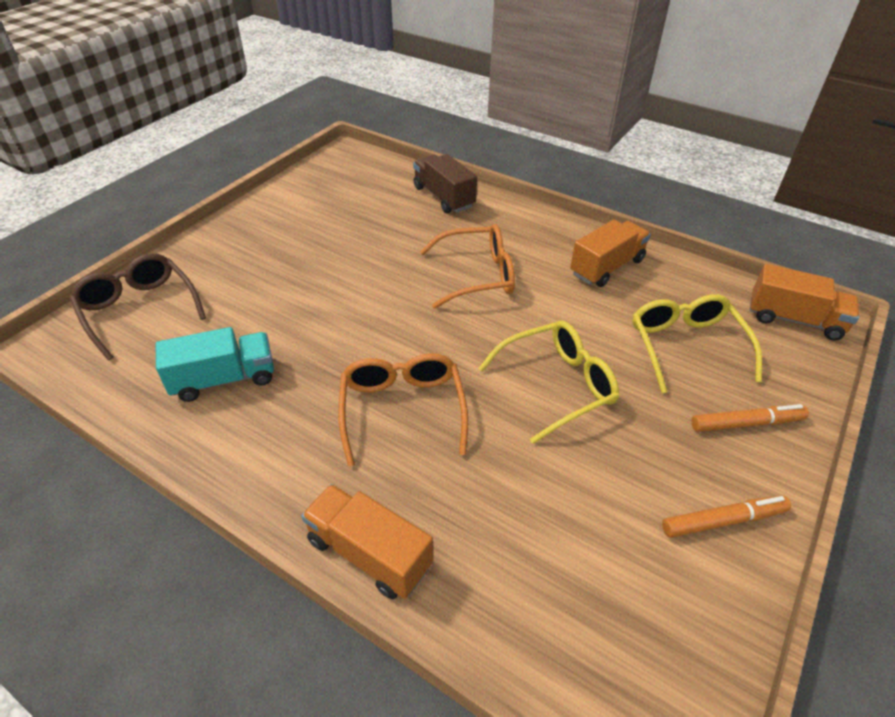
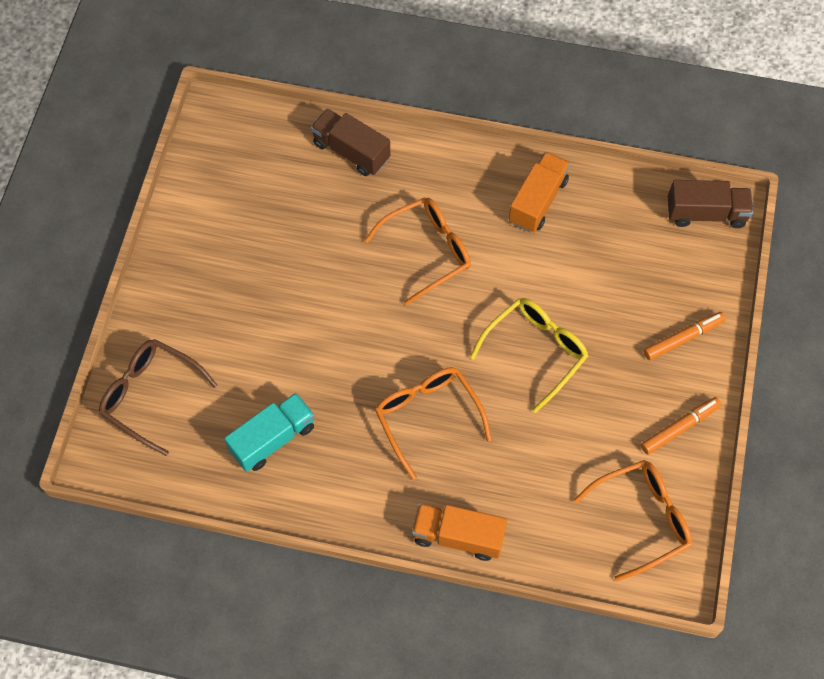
camera: 20 degrees left, 20 degrees up
yellow glasses [633,294,762,393] -> none
orange truck [750,264,859,341] -> brown truck [668,180,753,228]
none -> orange glasses [574,460,692,581]

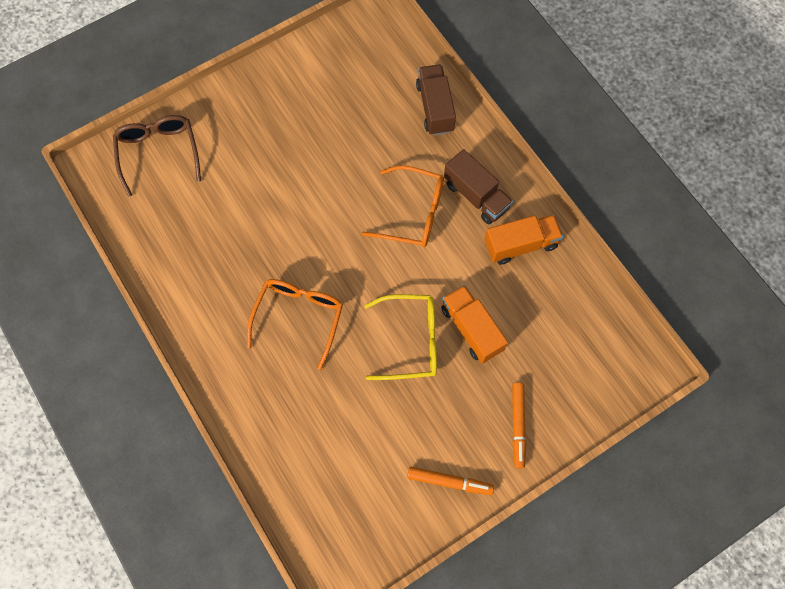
camera: 45 degrees right, 5 degrees up
turquoise truck [224,393,314,472] -> none
orange truck [412,503,507,561] -> orange truck moved to [441,285,508,364]
orange glasses [574,460,692,581] -> none
orange marker [644,312,726,360] -> orange marker turned 75 degrees clockwise [512,382,526,468]
brown truck [668,180,753,228] -> brown truck moved to [444,149,513,224]

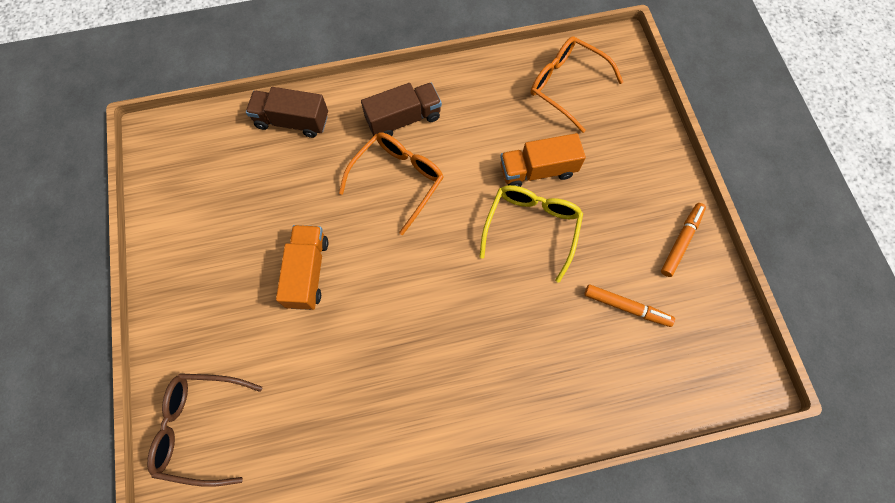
camera: 70 degrees left, 0 degrees up
orange glasses [247,279,343,370] -> orange glasses moved to [531,36,623,133]
orange truck [484,215,563,265] -> orange truck moved to [276,225,328,310]
orange marker [512,382,526,468] -> orange marker moved to [584,285,675,327]

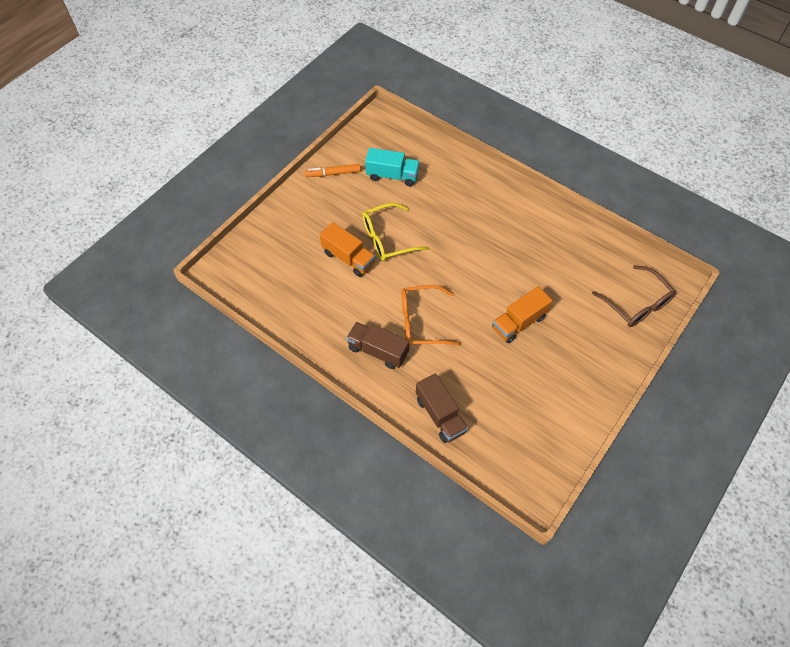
camera: 130 degrees left, 10 degrees down
orange glasses [531,36,623,133] -> none
orange marker [584,285,675,327] -> turquoise truck [365,148,420,186]

